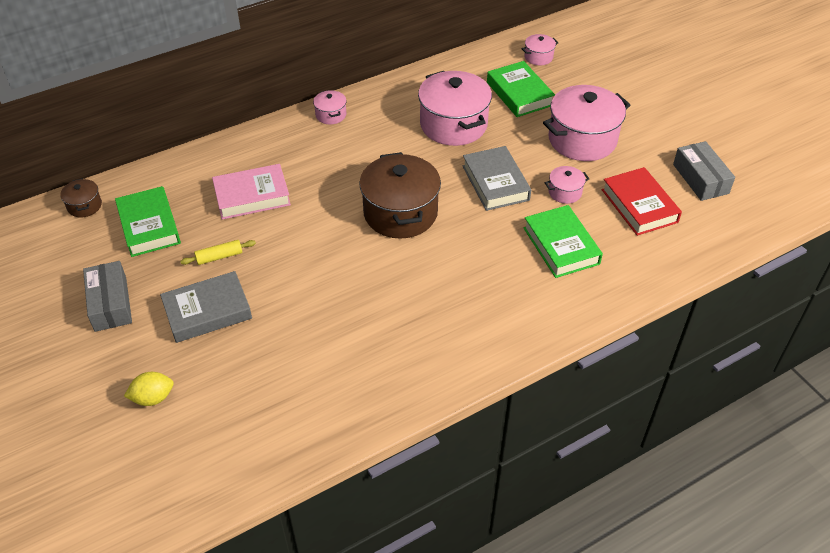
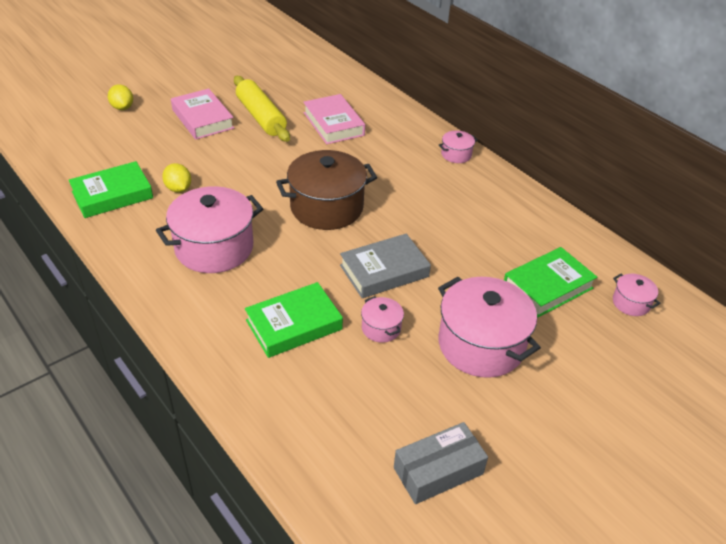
camera: 80 degrees right, 5 degrees down
brown pot [60,178,102,218] -> none
grey box [83,261,132,332] -> none
green book [115,186,181,257] -> green book moved to [69,161,153,218]
grey book [160,271,252,343] -> pink book [171,88,234,140]
yellow rolling pin [180,240,256,265] -> yellow rolling pin [234,76,290,142], size x2.02
pink pot [418,71,492,146] -> pink pot moved to [156,186,263,273]
red book [602,167,682,236] -> none
none -> yellow lemon [162,163,191,193]

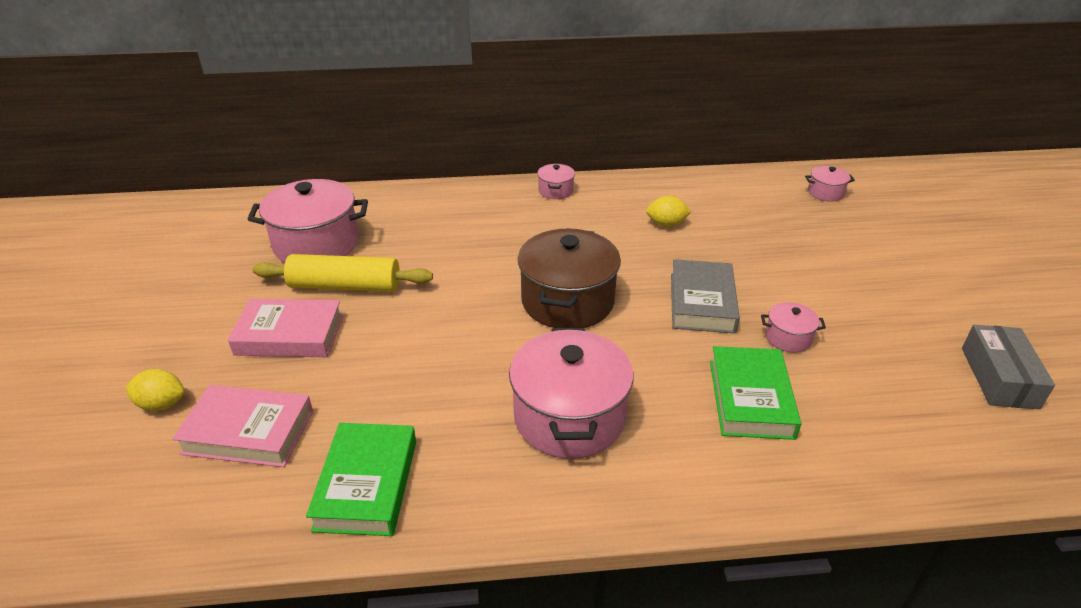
camera: 55 degrees left, 5 degrees down
yellow lemon [162,163,191,193] -> yellow lemon moved to [646,196,691,227]
pink book [303,94,365,144] -> pink book moved to [172,385,313,467]
pink pot [438,277,541,378] -> pink pot moved to [247,179,368,263]
green book [504,247,597,317] -> none

